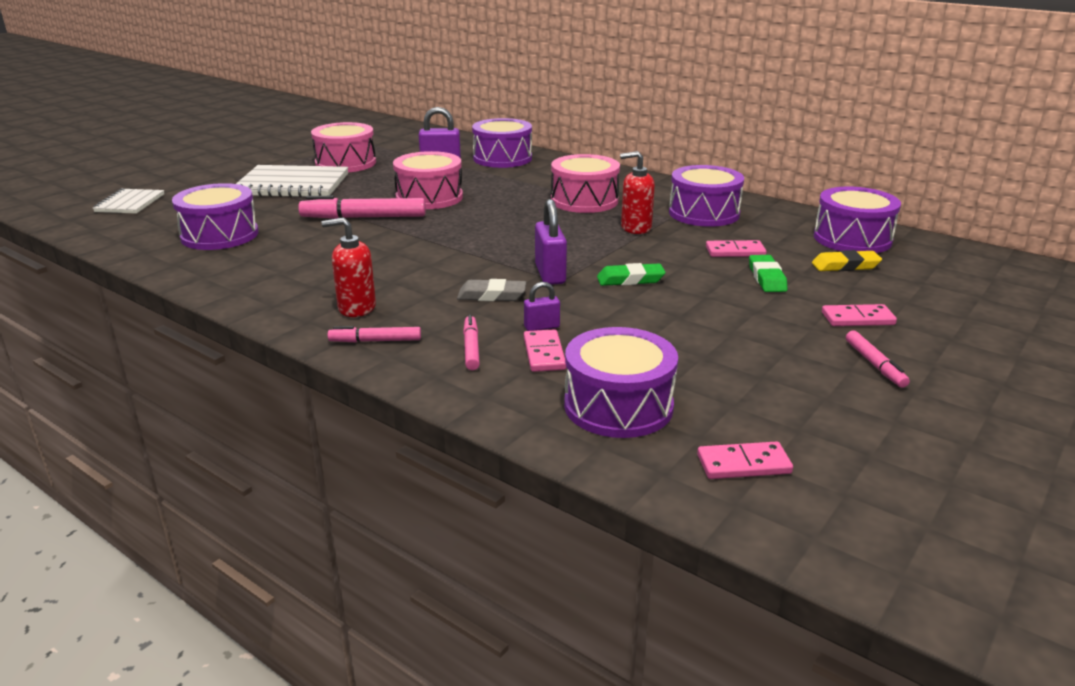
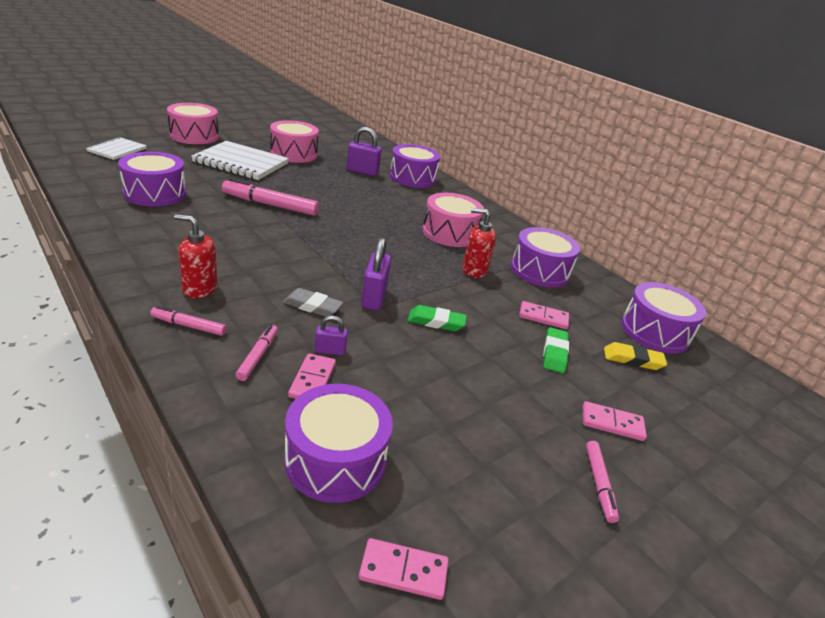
camera: 10 degrees right, 5 degrees up
pink drum [393,151,463,209] -> pink drum moved to [167,103,219,144]

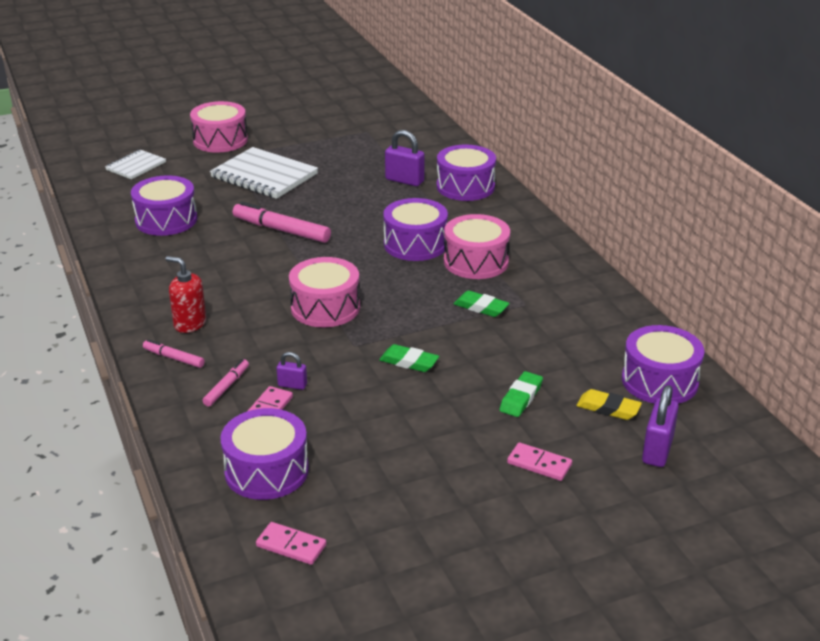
camera: 20 degrees right, 0 degrees up
pink drum [270,120,319,163] -> pink drum moved to [289,257,360,327]
grey eraser [283,288,344,317] -> none
purple padlock [361,237,391,310] -> purple padlock moved to [642,385,679,467]
red soap dispenser [462,208,496,278] -> green eraser [454,290,510,317]
purple drum [511,227,580,288] -> purple drum moved to [383,198,448,261]
pink domino [519,301,569,329] -> none
pink marker [586,441,619,523] -> none

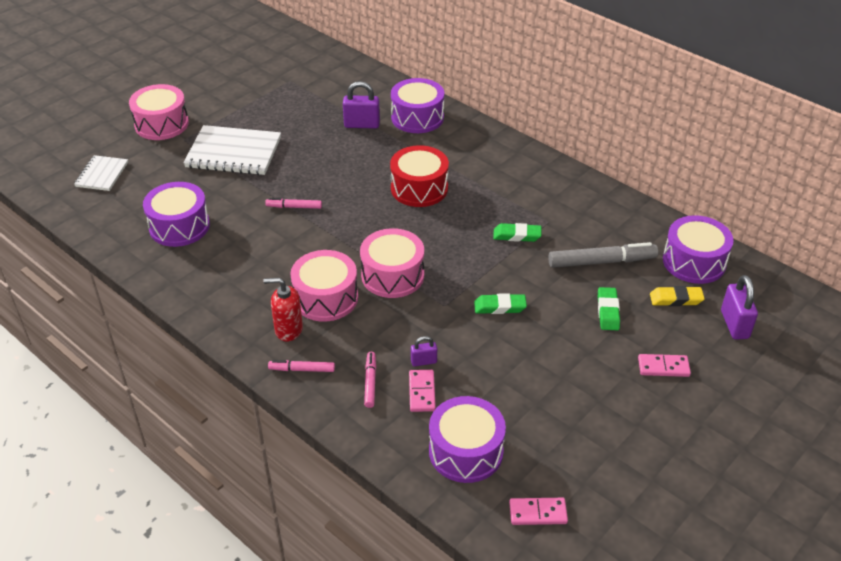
camera: 25 degrees left, 10 degrees up
pink marker [233,202,331,243] -> pink marker [265,198,322,209], size x0.54
purple drum [383,198,448,261] -> red drum [390,145,449,207]
pink drum [444,214,510,279] -> pink drum moved to [290,250,358,322]
none -> grey marker [548,242,658,268]

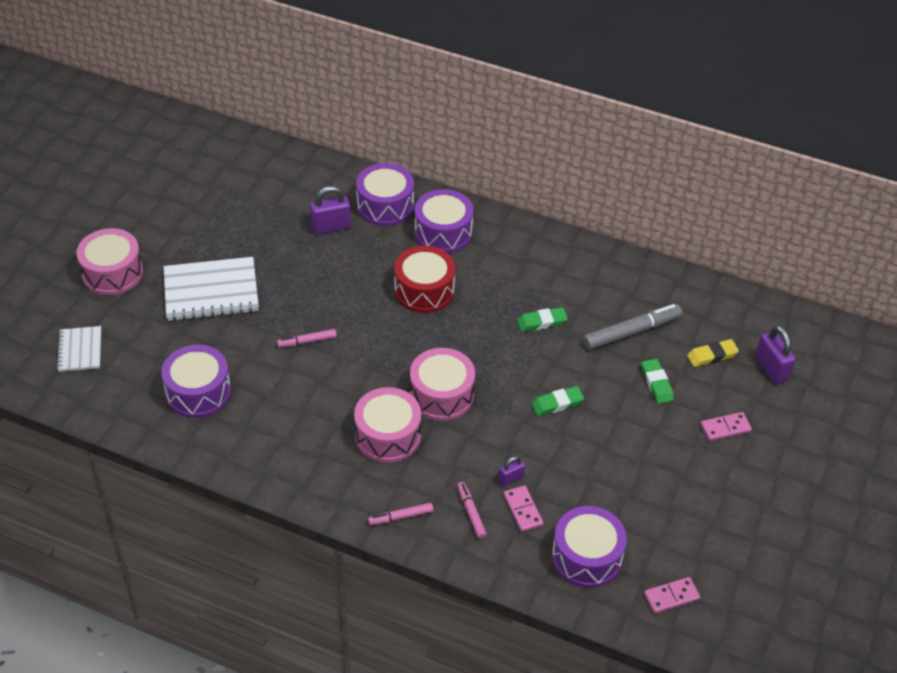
camera: 20 degrees left, 5 degrees up
red soap dispenser [264,278,303,342] -> none
purple drum [663,215,734,284] -> purple drum moved to [415,189,473,253]

